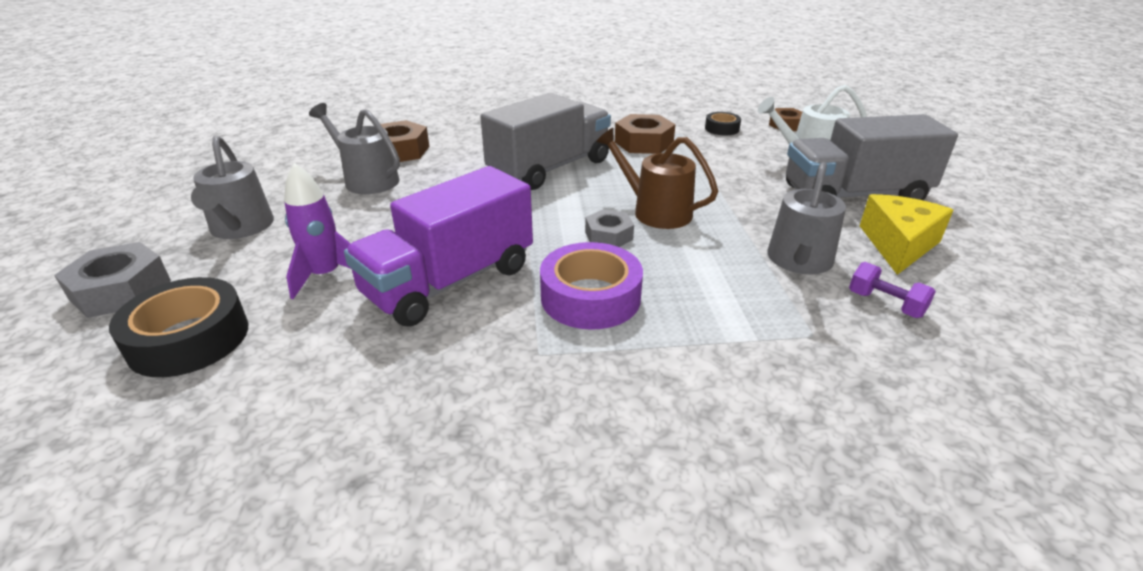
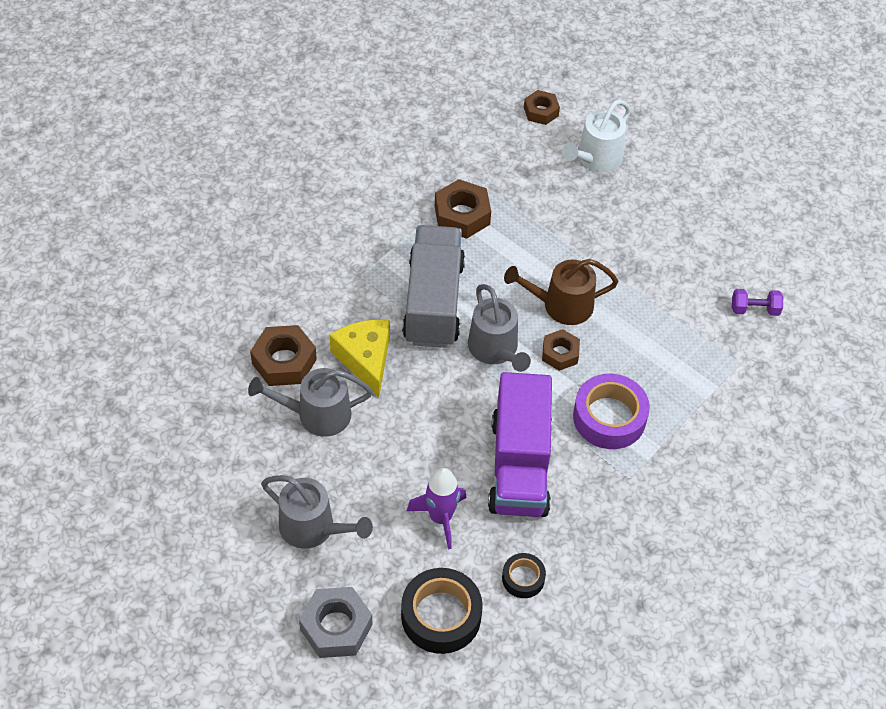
camera: 45 degrees left, 20 degrees up
grey nut [585,209,634,247] -> brown nut [542,329,580,371]
black tape [705,112,741,135] -> black tape moved to [502,553,546,598]
grey watering can [767,162,846,274] -> grey watering can moved to [468,284,531,372]
grey truck [786,114,958,200] -> none
yellow cheese [860,194,953,275] -> yellow cheese moved to [330,319,390,398]

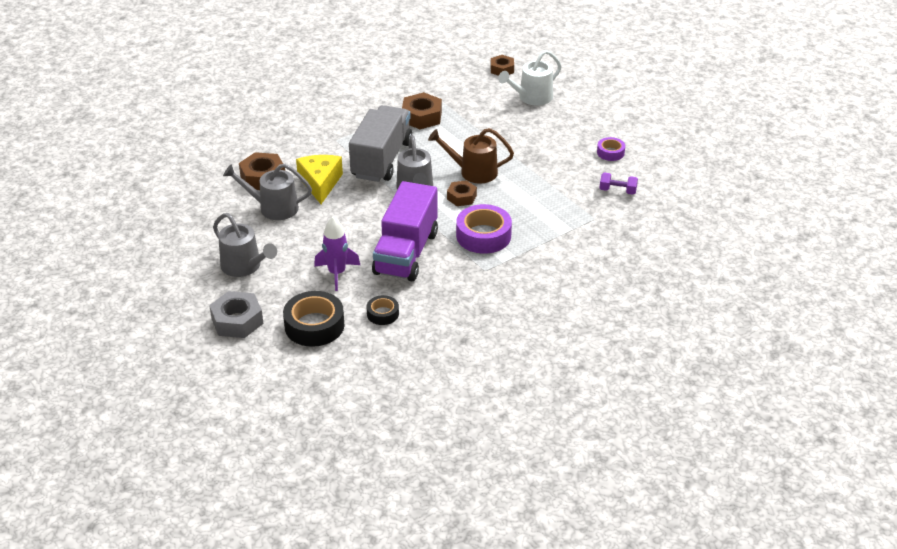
camera: 15 degrees right, 15 degrees down
none -> purple tape [597,137,625,161]

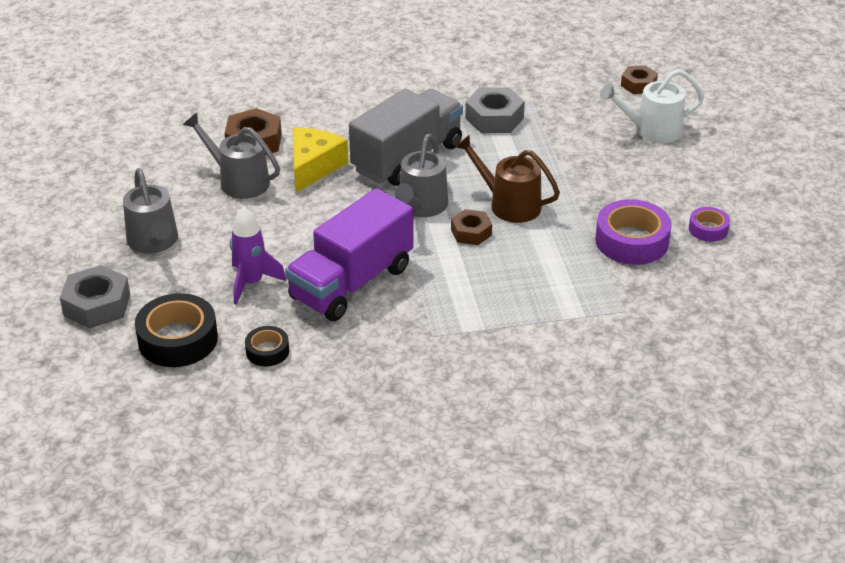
camera: 25 degrees right, 0 degrees up
brown nut [402,92,442,129] -> grey nut [465,87,525,133]
purple tape [456,204,512,254] -> purple tape moved to [595,199,672,265]
purple dumbbell [600,173,638,195] -> none

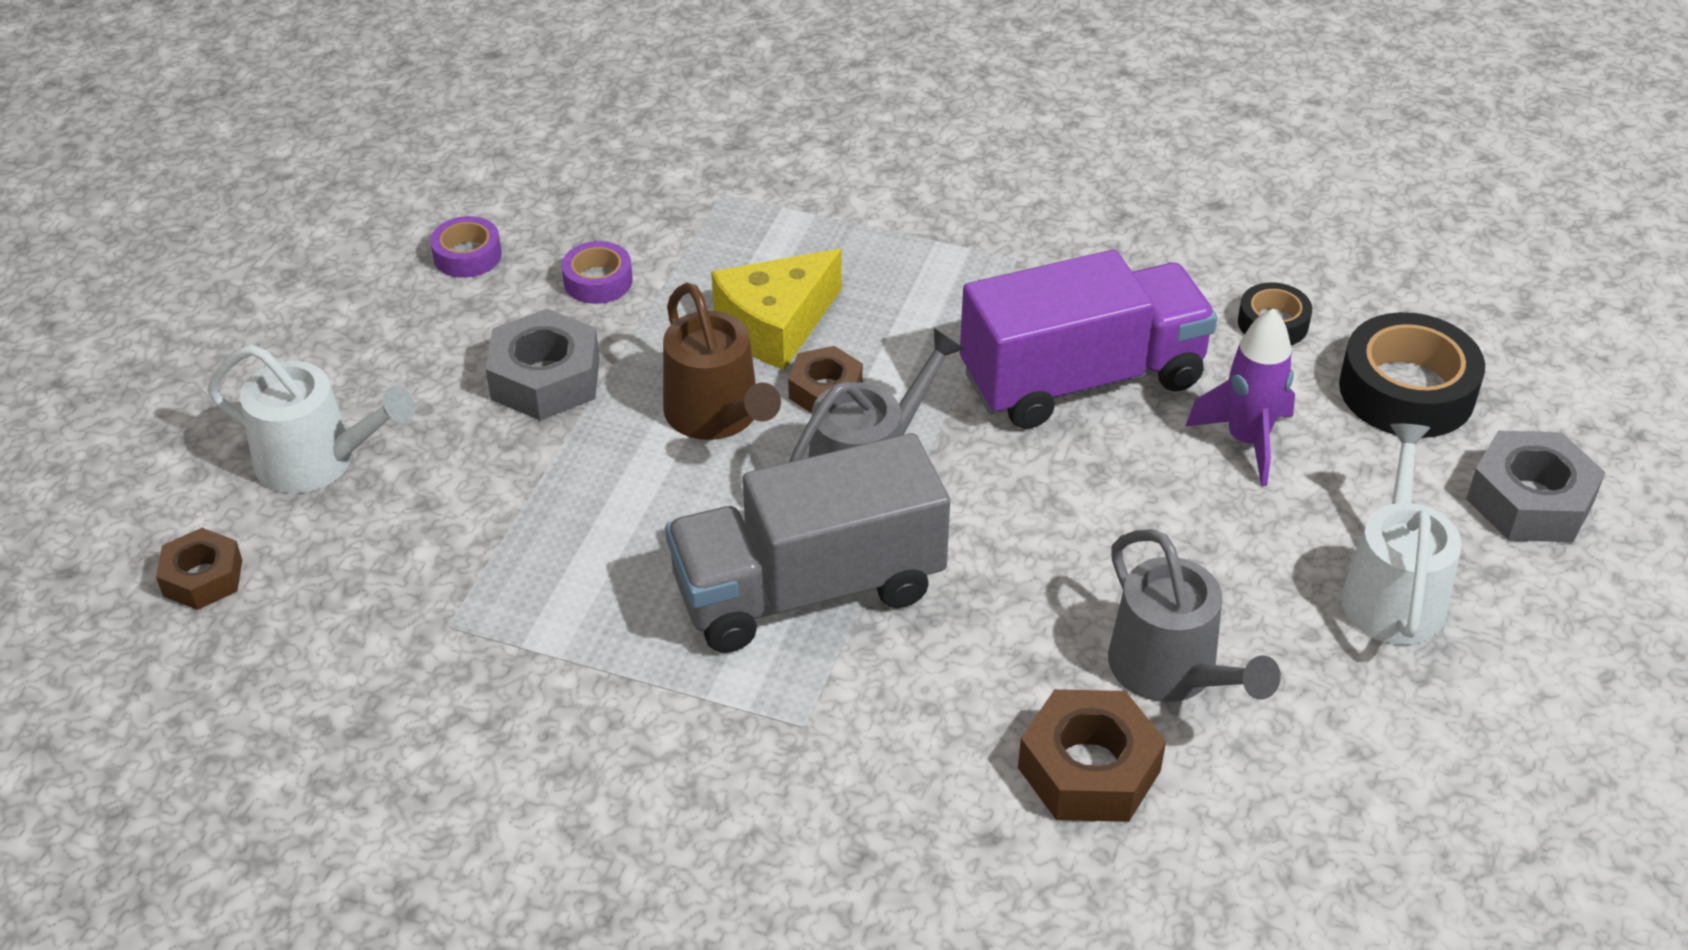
camera: 150 degrees left, 5 degrees up
grey watering can [123,168,178,254] -> white watering can [1341,424,1462,645]
yellow cheese [293,128,348,193] -> yellow cheese moved to [711,249,841,370]
grey nut [465,87,525,133] -> grey nut moved to [486,309,600,420]
purple tape [595,199,672,265] -> purple tape [562,241,633,304], size x0.54

